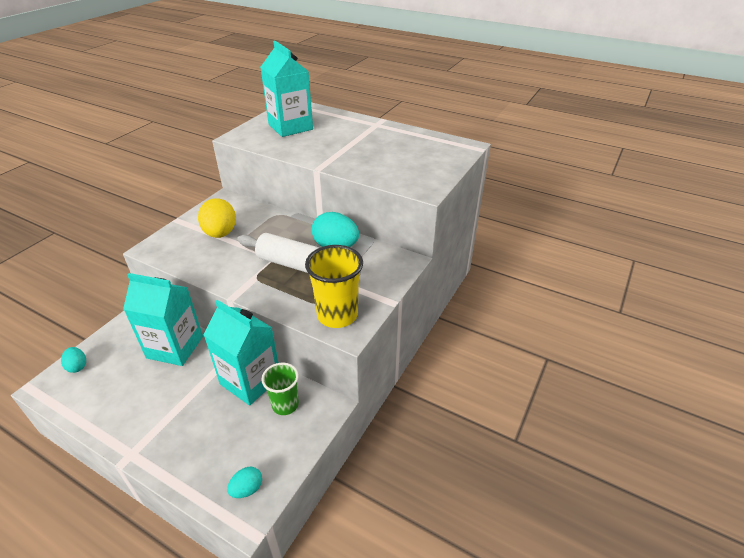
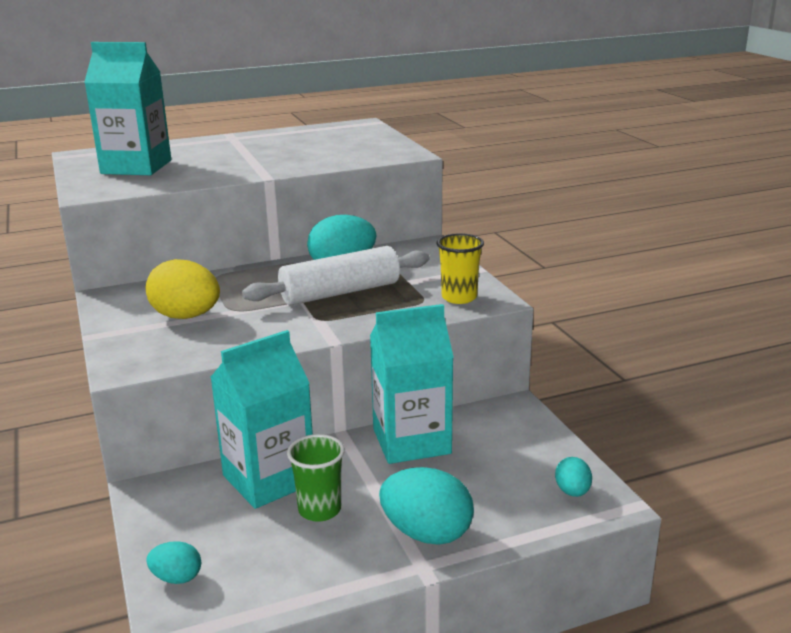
camera: 50 degrees left, 15 degrees down
green cup [261,363,299,415] -> green cup moved to [287,434,345,522]
yellow cup [305,245,363,328] -> yellow cup [437,233,484,304], size x0.66
none -> turquoise egg [379,467,474,545]

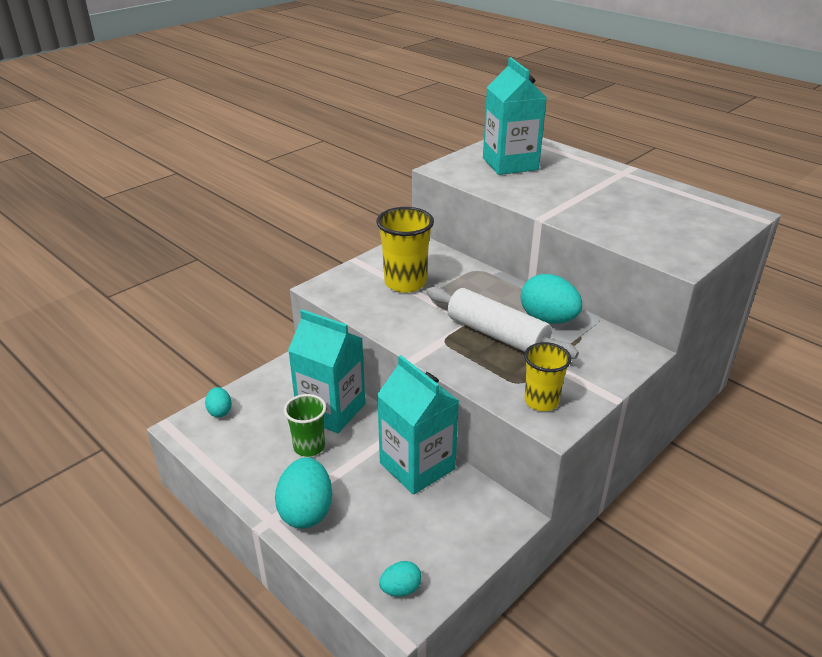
camera: 65 degrees right, 10 degrees up
yellow egg [146,259,220,319] -> yellow cup [376,207,434,293]

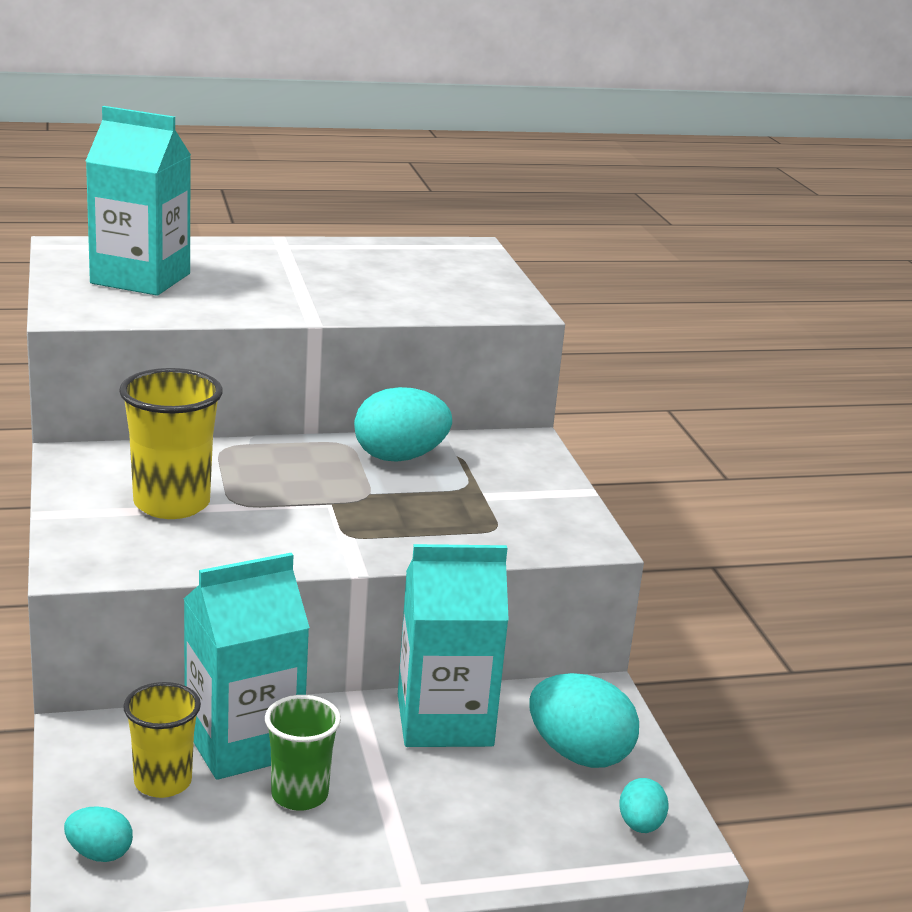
camera: 60 degrees left, 10 degrees down
turquoise egg [275,457,332,529] -> turquoise egg moved to [530,673,639,768]
white rolling pin [427,287,579,359] -> none
yellow cup [524,342,571,411] -> yellow cup moved to [123,682,201,798]

